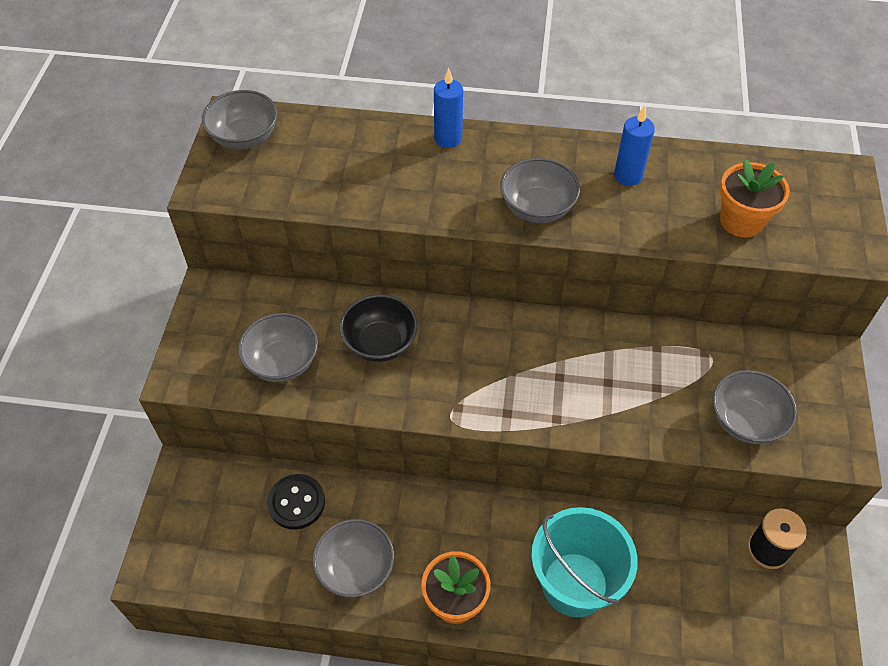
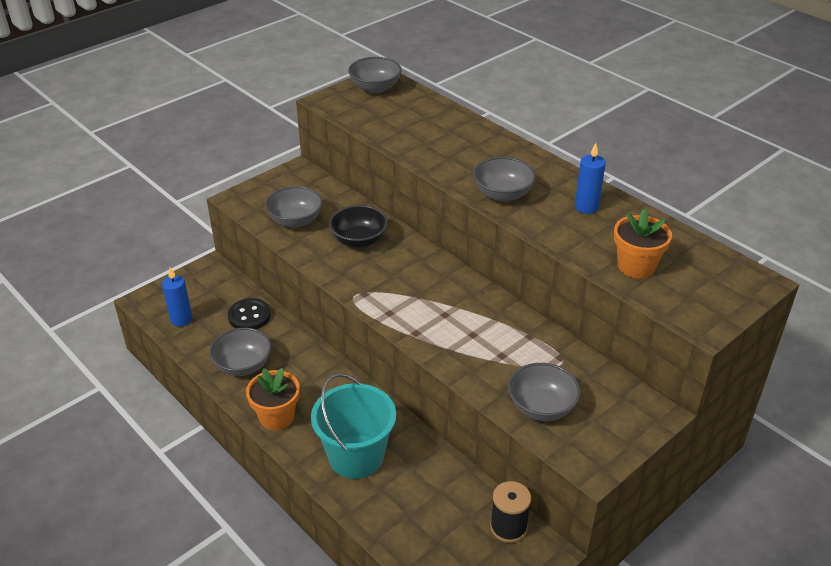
camera: 40 degrees right, 15 degrees down
blue candle [434,68,463,148] -> blue candle moved to [162,267,192,327]

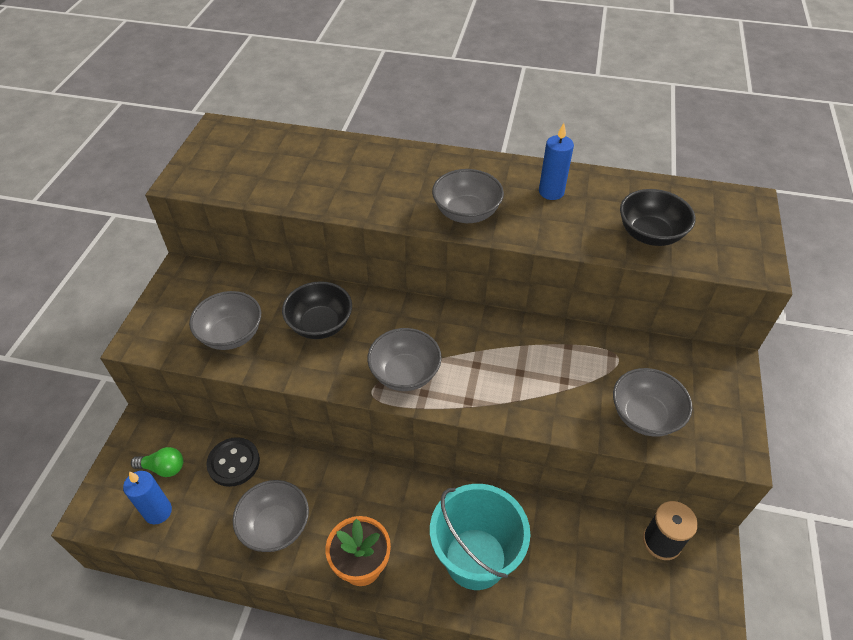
camera: 35 degrees left, 10 degrees up
grey bowl [348,57,402,94] -> grey bowl moved to [367,328,442,391]
orange flower pot [614,208,672,278] -> black bowl [620,189,695,246]
none -> green light bulb [131,447,183,477]

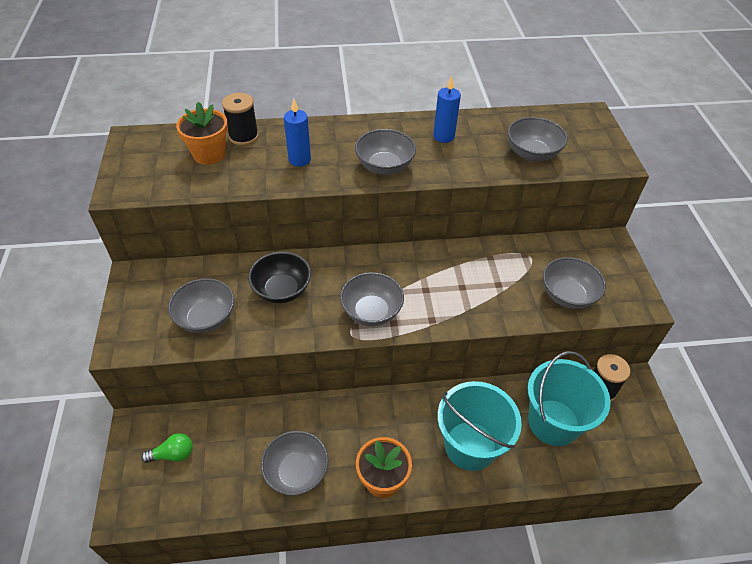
camera: 20 degrees left, 0 degrees up
blue candle [123,471,172,524] -> blue candle moved to [284,99,311,167]
black button [206,437,260,487] -> none
black bowl [620,189,695,246] -> grey bowl [507,117,568,161]
none -> orange flower pot [176,102,228,165]
none -> black spool [222,93,259,146]
none -> turquoise bucket [527,351,610,446]

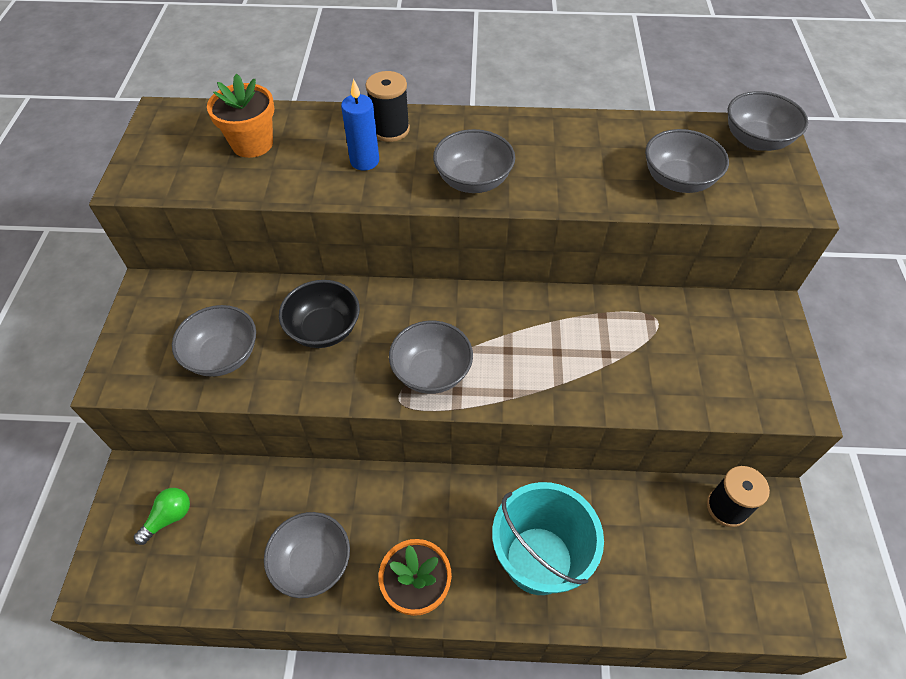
camera: 10 degrees right, 5 degrees up
green light bulb [141,433,193,463] -> green light bulb turned 45 degrees counterclockwise [134,488,190,545]
black spool [222,93,259,146] -> black spool moved to [366,71,410,142]
blue candle [433,76,461,143] -> none
turquoise bucket [527,351,610,446] -> none
grey bowl [543,257,606,309] -> grey bowl moved to [728,91,808,151]

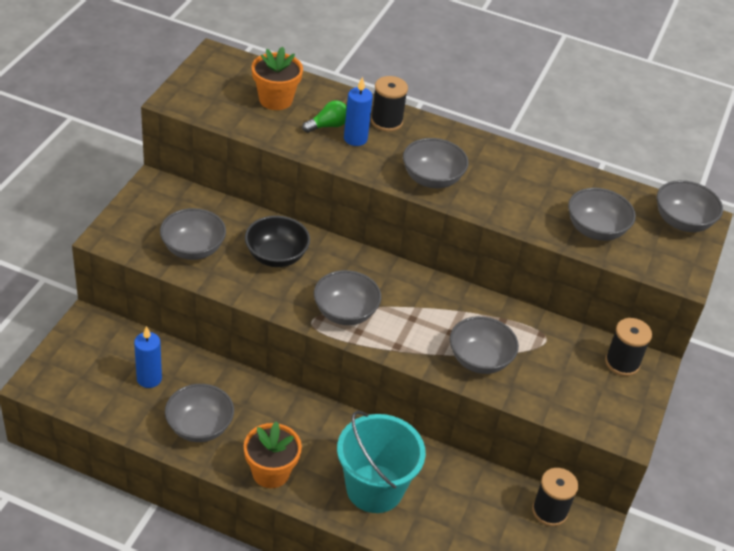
camera: 15 degrees right, 10 degrees down
green light bulb [134,488,190,545] -> green light bulb moved to [302,100,347,133]
none -> blue candle [134,326,162,388]
none -> grey bowl [450,316,519,374]
none -> black spool [605,318,652,376]

